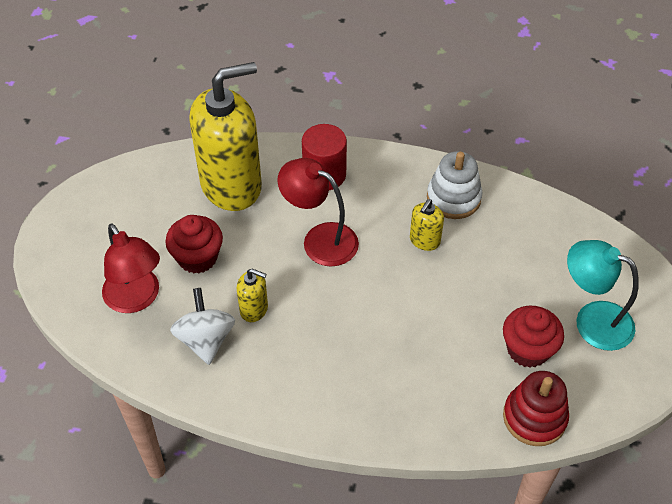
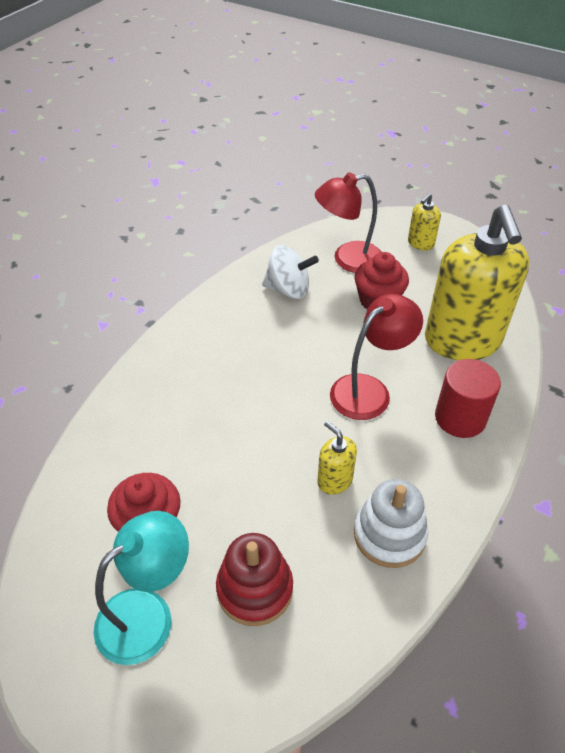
camera: 110 degrees right, 5 degrees down
yellow soap dispenser [237,269,268,322] -> yellow soap dispenser moved to [408,193,441,250]
red stacking toy [503,371,569,446] -> red stacking toy moved to [216,533,293,626]

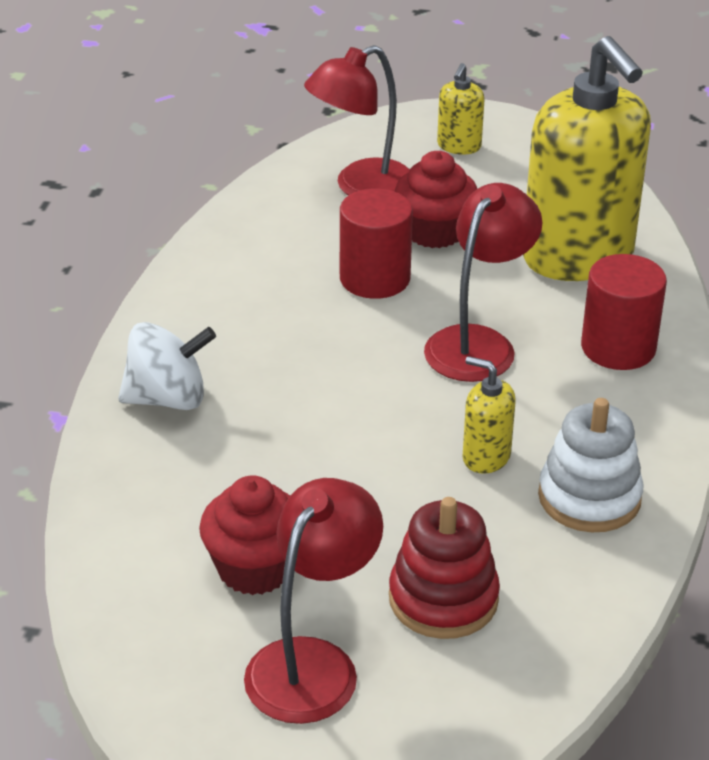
camera: 20 degrees left, 10 degrees down
turquoise lamp [93,511,189,665] -> red lamp [244,478,383,724]
white spinning top [262,245,319,299] -> white spinning top moved to [118,322,216,410]
none -> red cylinder [340,189,413,299]

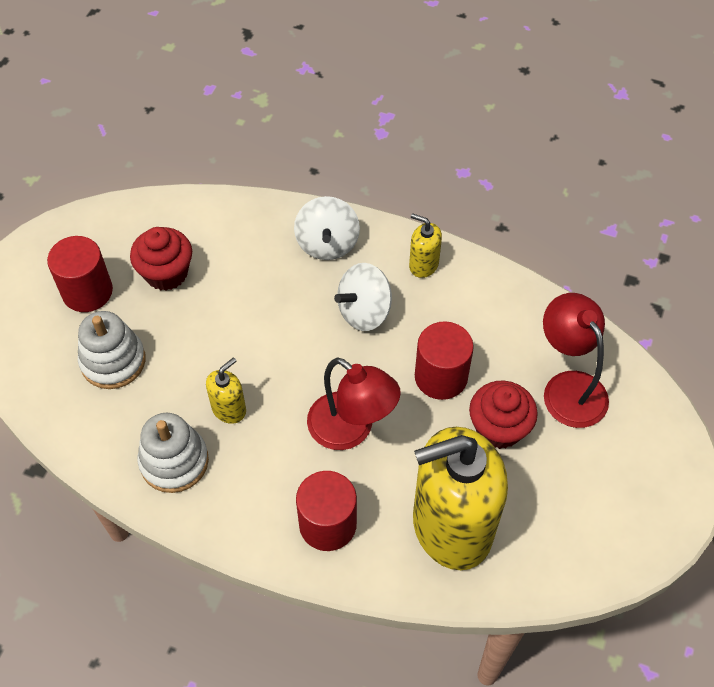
camera: 100 degrees right, 20 degrees up
red lamp [244,478,383,724] -> red cylinder [47,236,113,312]
red stacking toy [389,497,500,639] -> white stacking toy [78,311,146,389]
yellow soap dispenser [437,63,485,155] -> yellow soap dispenser moved to [409,213,442,278]
none -> white spinning top [334,263,392,331]

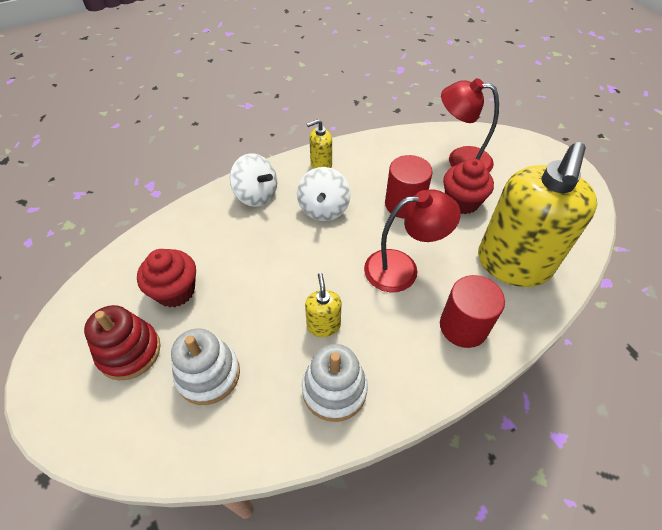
camera: 50 degrees left, 5 degrees down
red cylinder [47,236,113,312] -> red stacking toy [84,305,161,380]

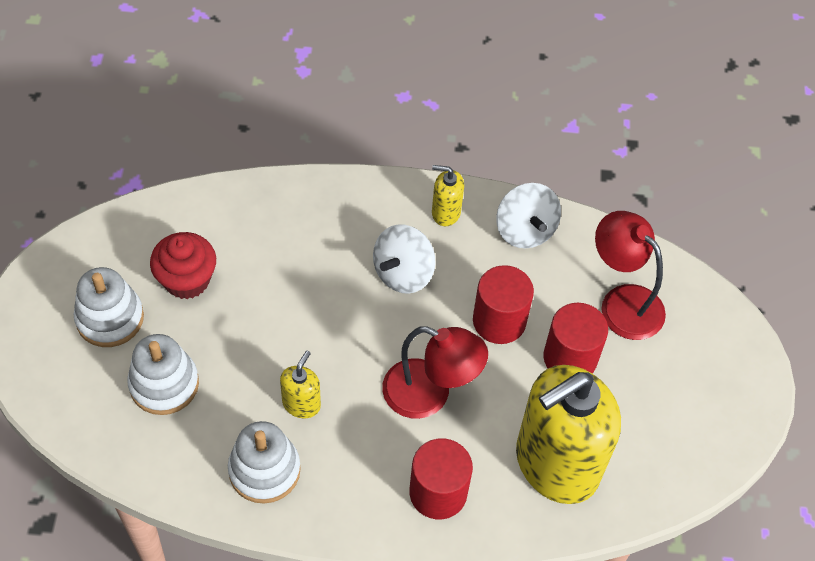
camera: 30 degrees right, 5 degrees up
red stacking toy [84,305,161,380] -> white stacking toy [74,267,144,347]
white spinning top [230,153,277,207] -> white spinning top moved to [496,183,561,248]
red cupcake [443,158,494,214] -> red cylinder [543,303,608,373]

